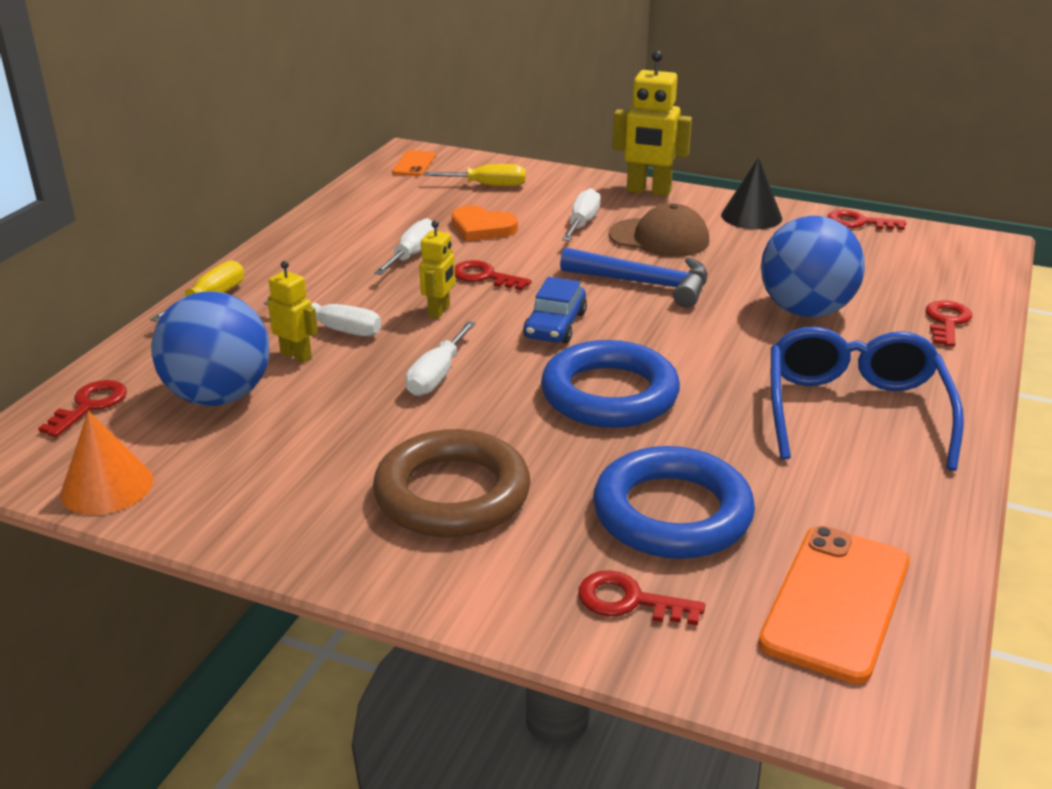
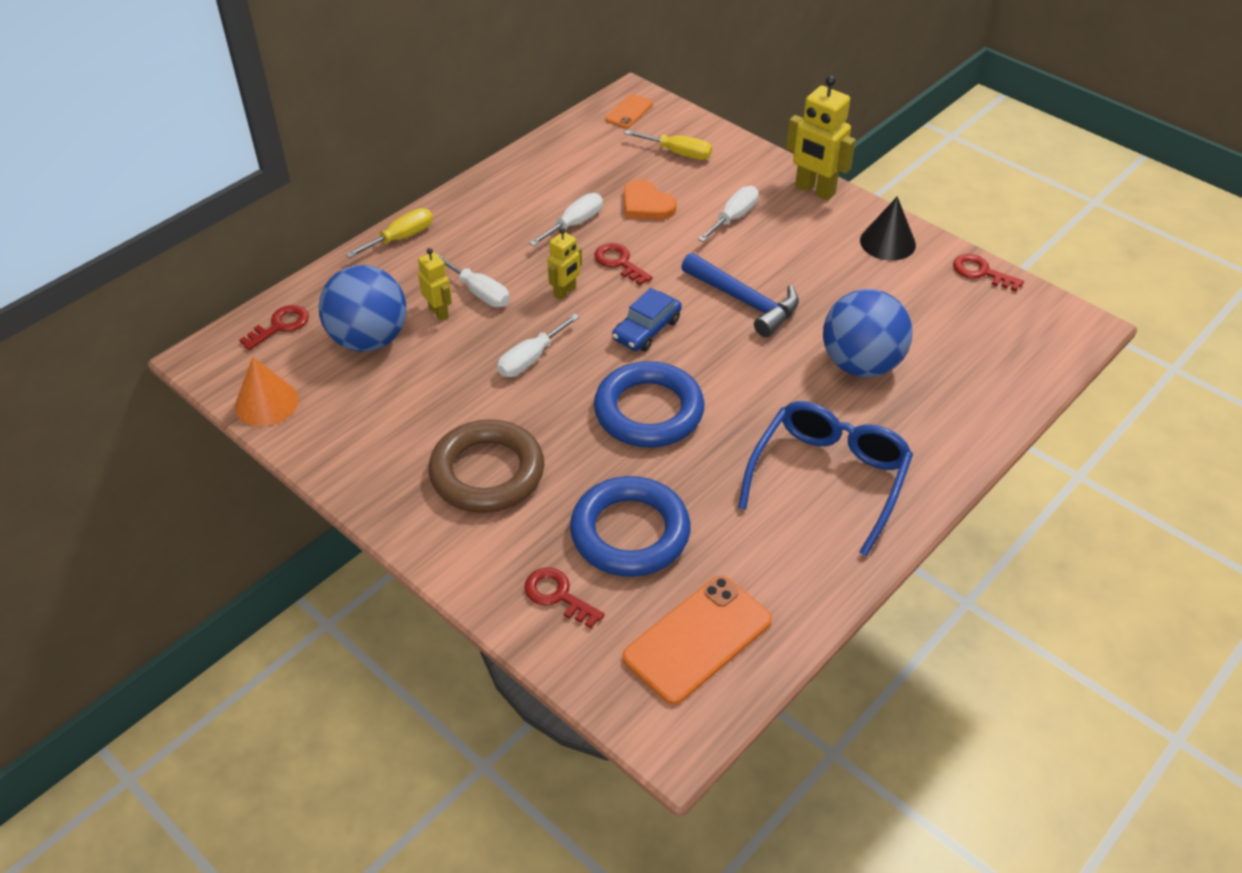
camera: 20 degrees right, 15 degrees up
brown cap [609,203,709,257] -> none
red key [926,300,972,347] -> none

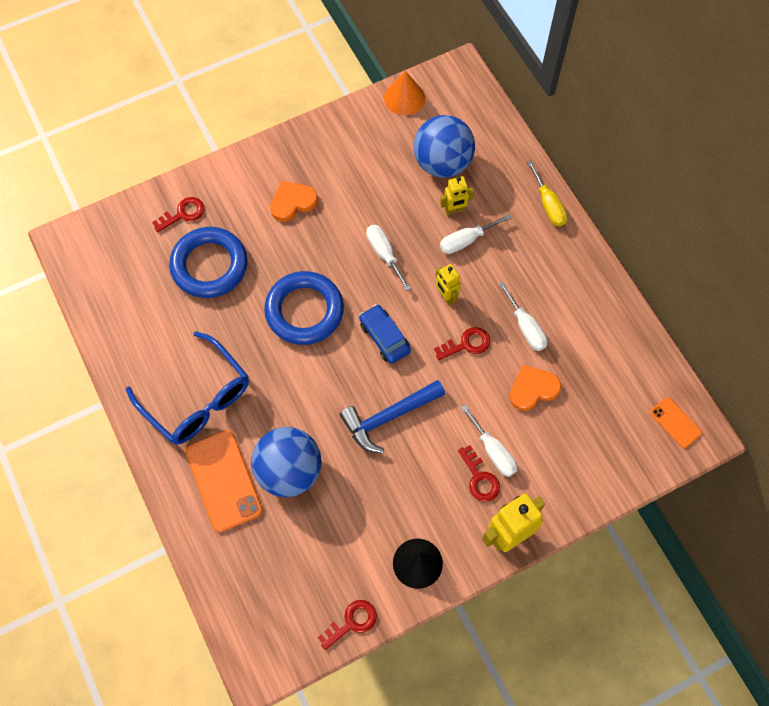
camera: 110 degrees right, 20 degrees up
red key [239,305,309,350] -> red key moved to [458,445,500,502]
brown ring [428,419,544,513] -> orange heart [270,181,318,222]
orange phone [623,575,772,705] -> orange phone moved to [185,430,263,532]
yellow screwdriver [624,130,712,160] -> none

